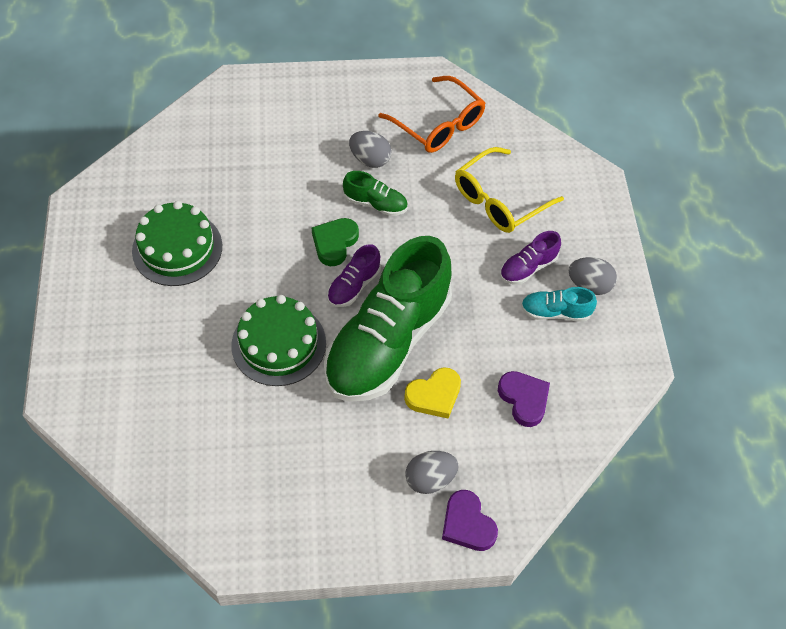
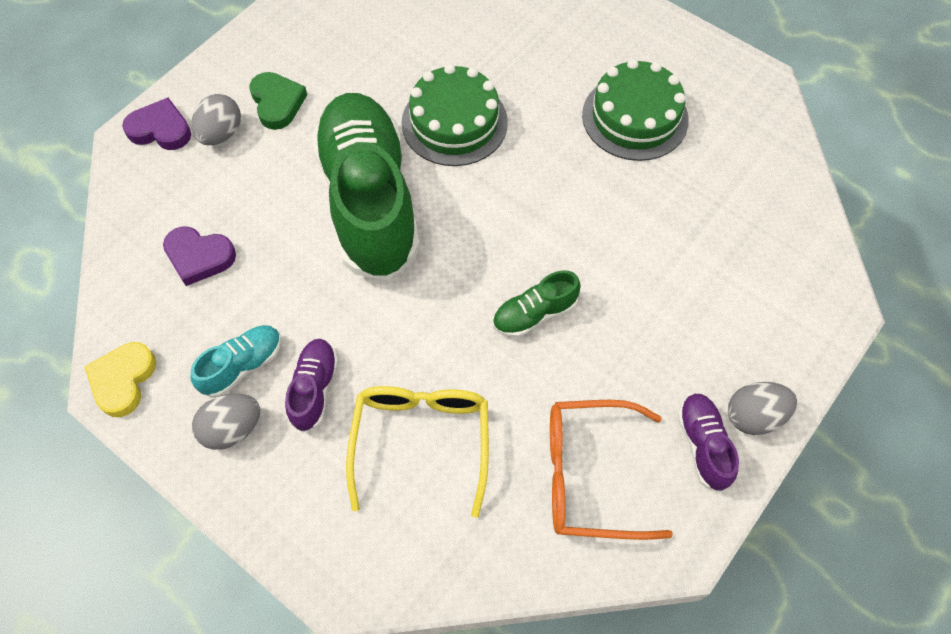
camera: 135 degrees right, 5 degrees up
green heart [312,218,359,266] -> green heart moved to [249,72,307,130]
purple shoe [327,244,381,307] -> purple shoe moved to [677,393,739,492]
grey egg [349,131,392,168] -> grey egg moved to [728,382,797,435]
yellow heart [404,367,461,419] -> yellow heart moved to [84,342,156,417]

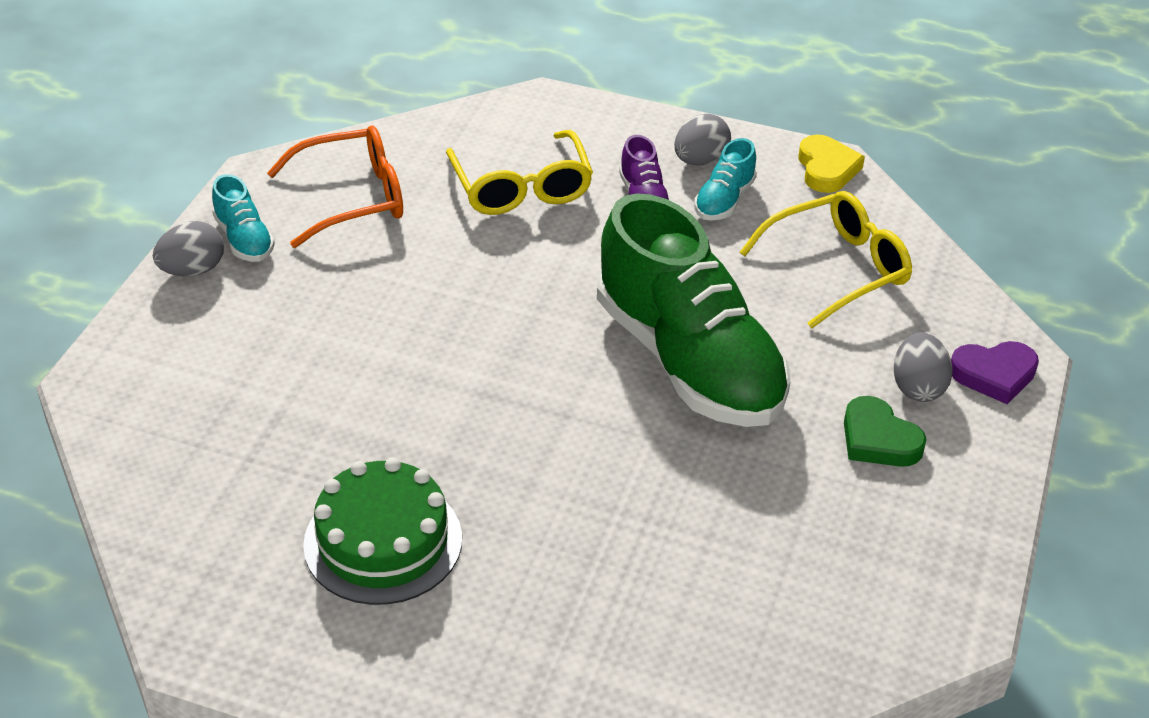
camera: 160 degrees right, 20 degrees down
purple heart [163,226,236,286] -> yellow glasses [740,191,912,329]
green cake [401,64,508,166] -> none
green shoe [493,270,581,338] -> none
purple shoe [677,393,739,492] -> turquoise shoe [212,174,275,262]

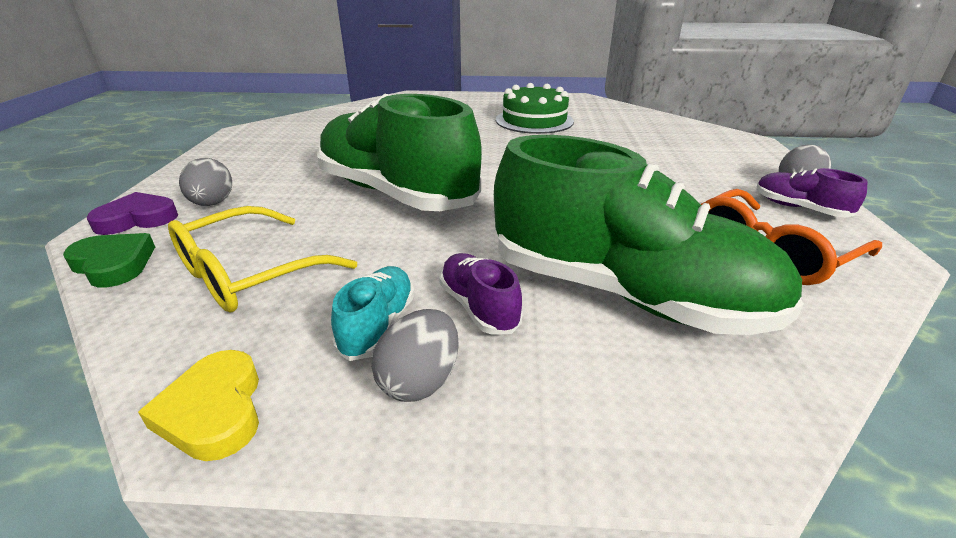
camera: 165 degrees right, 10 degrees down
turquoise shoe [212,174,275,262] -> purple shoe [756,168,867,218]
yellow glasses [446,130,593,215] -> green shoe [494,135,804,335]
green heart [844,396,927,467] -> green heart moved to [63,233,155,288]

